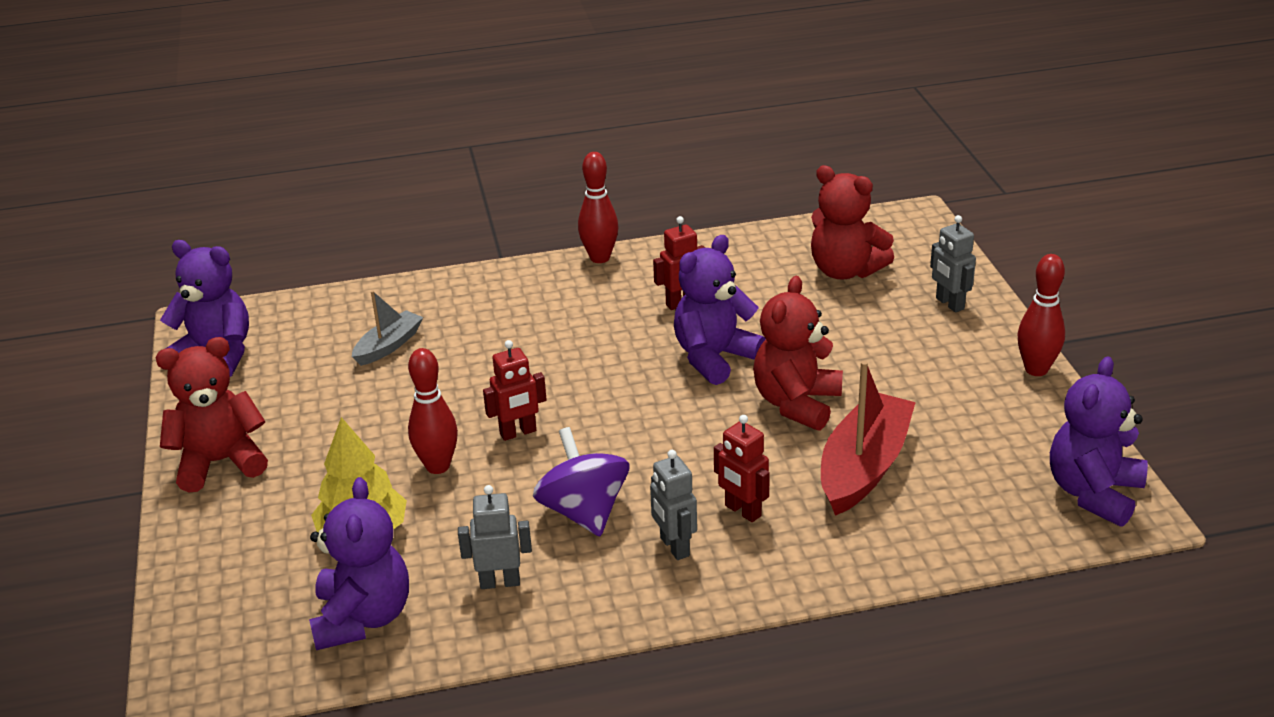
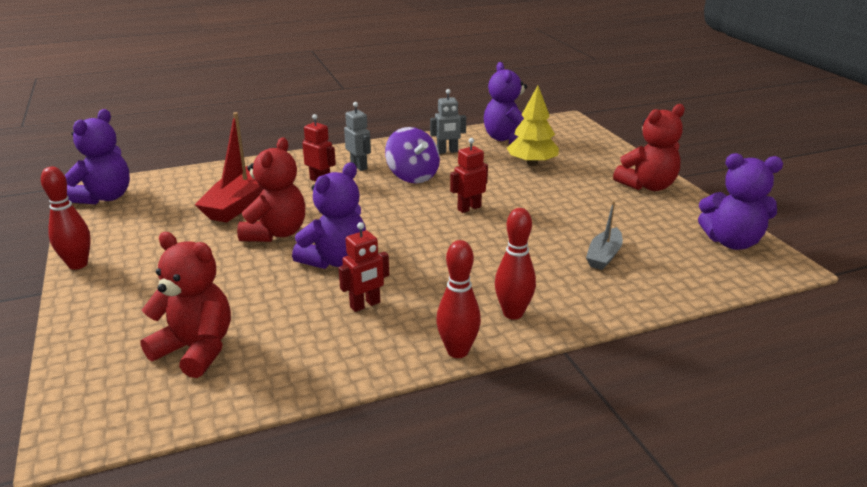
camera: 170 degrees right, 5 degrees down
red bowling pin [408,348,458,474] -> red bowling pin moved to [495,208,536,320]
grey robot [930,215,976,313] -> none

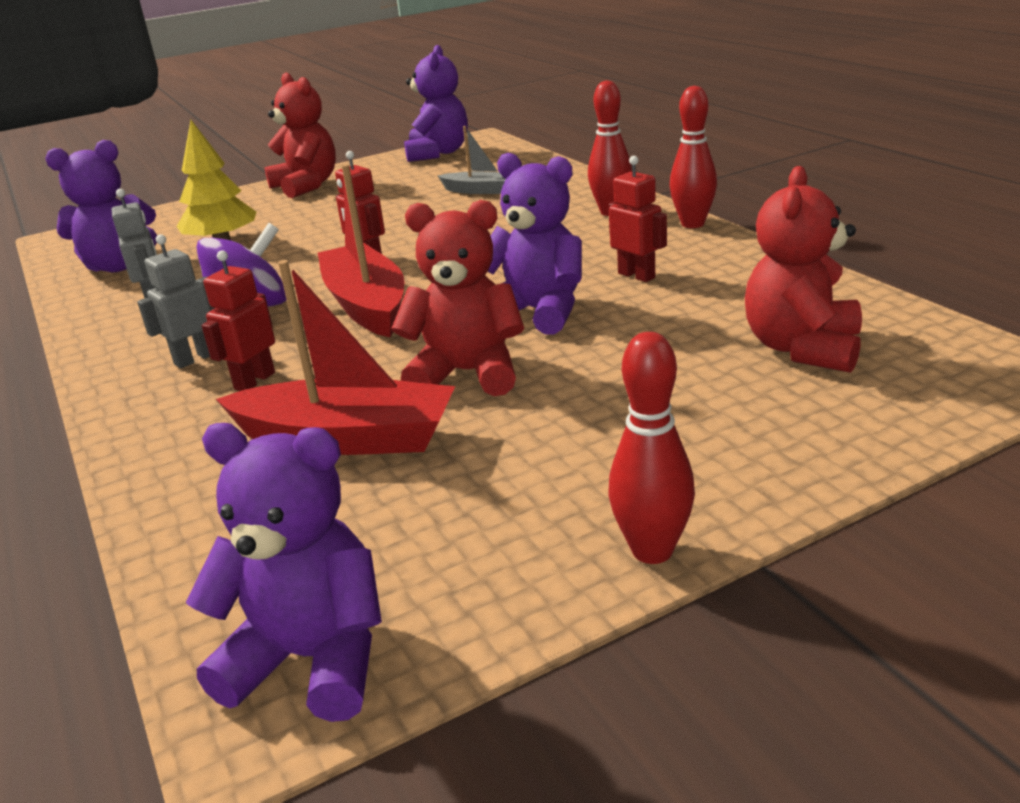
camera: 95 degrees left, 0 degrees up
none -> red boat [318,164,404,337]

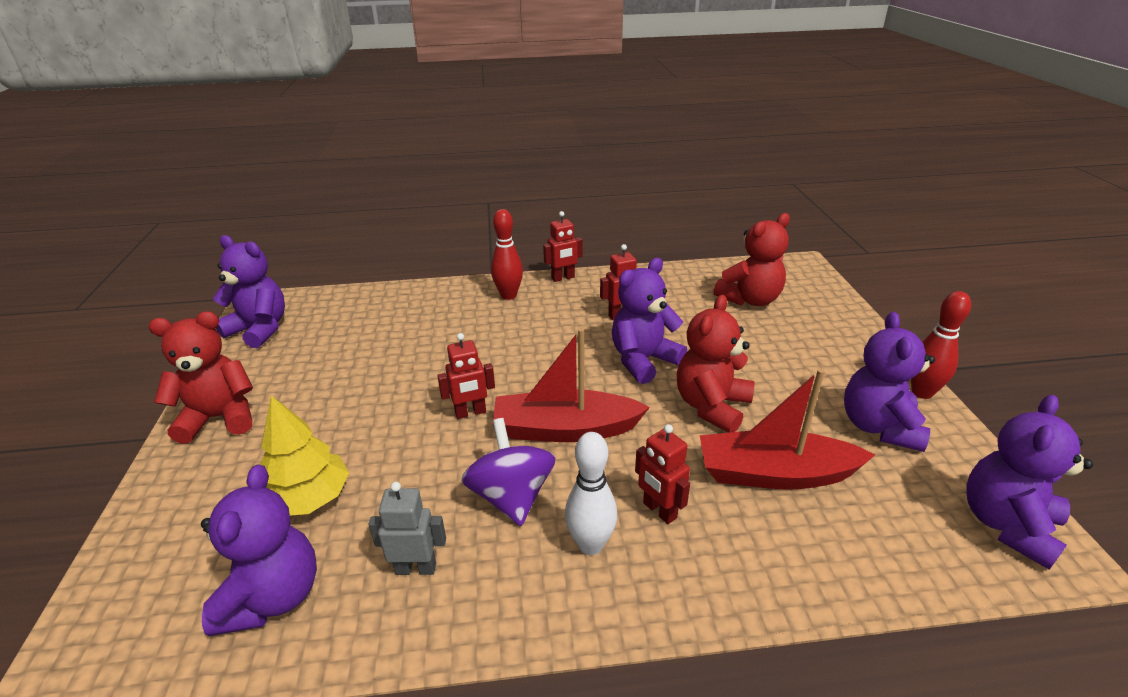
camera: 70 degrees left, 5 degrees up
grey robot [137,234,215,368] -> white bowling pin [565,432,617,555]
red boat [216,260,455,455] -> red boat turned 120 degrees counterclockwise [700,369,875,490]
grey boat [438,126,506,194] -> none
red bowling pin [669,86,717,228] -> red robot [543,211,583,282]
red teddy bear [745,166,862,373] -> red teddy bear turned 75 degrees counterclockwise [713,213,790,306]
none -> purple teddy bear [844,312,935,452]

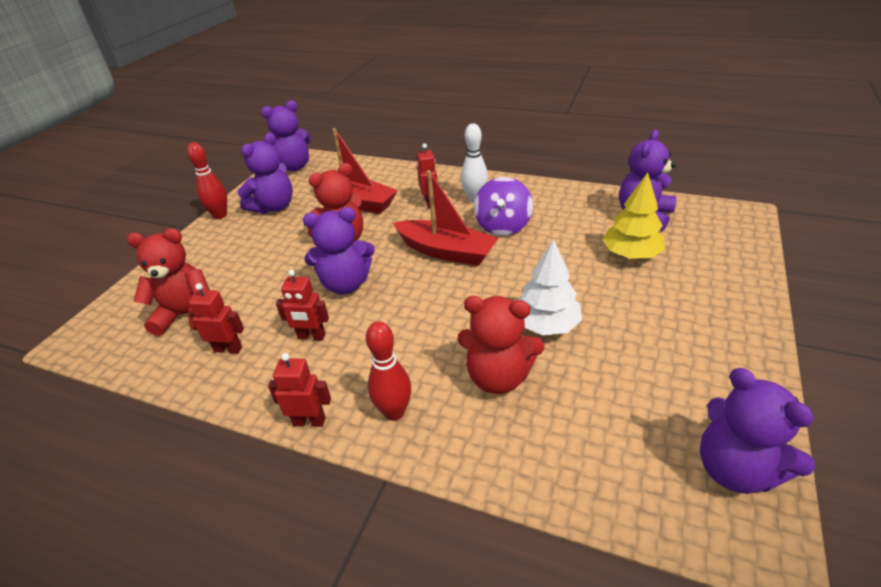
camera: 150 degrees left, 5 degrees up
red teddy bear [149,311,253,444] -> red teddy bear moved to [457,296,545,394]
grey robot [369,482,446,575] -> none
red robot [437,333,495,419] -> red robot moved to [189,283,244,354]
none -> white tree [519,239,582,335]

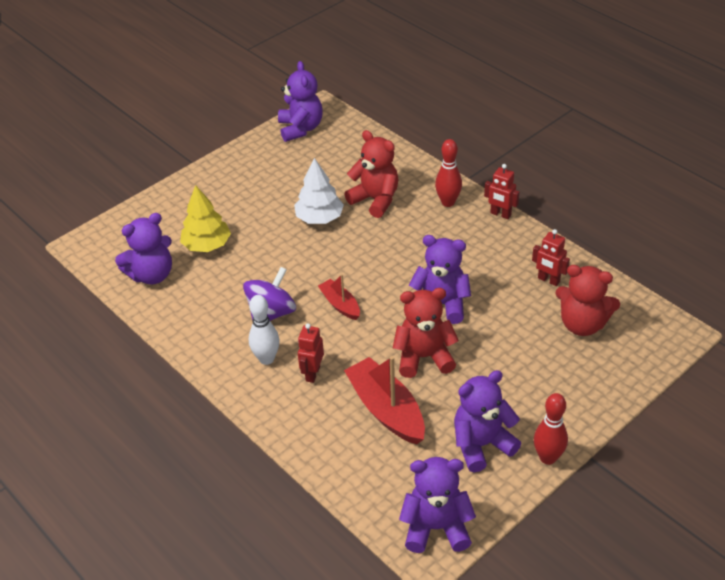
camera: 155 degrees left, 5 degrees up
red robot [276,270,329,340] -> none
red boat [393,170,499,266] -> red boat [318,274,360,320], size x0.57

